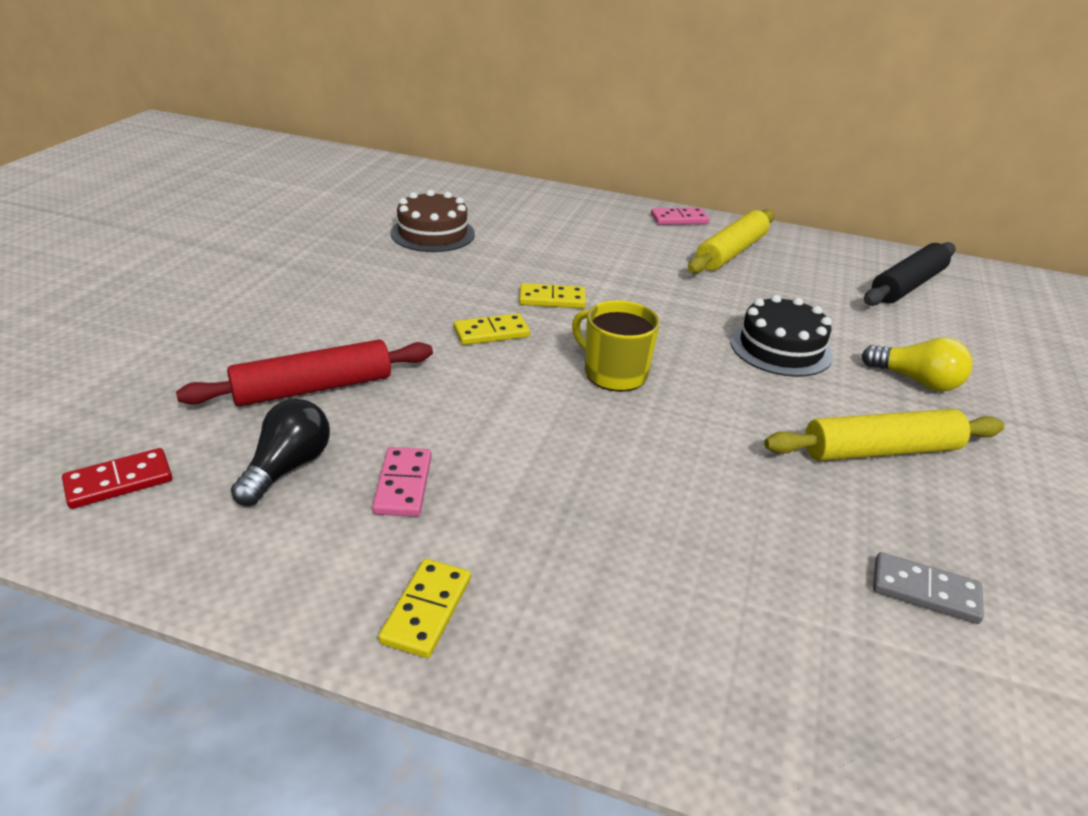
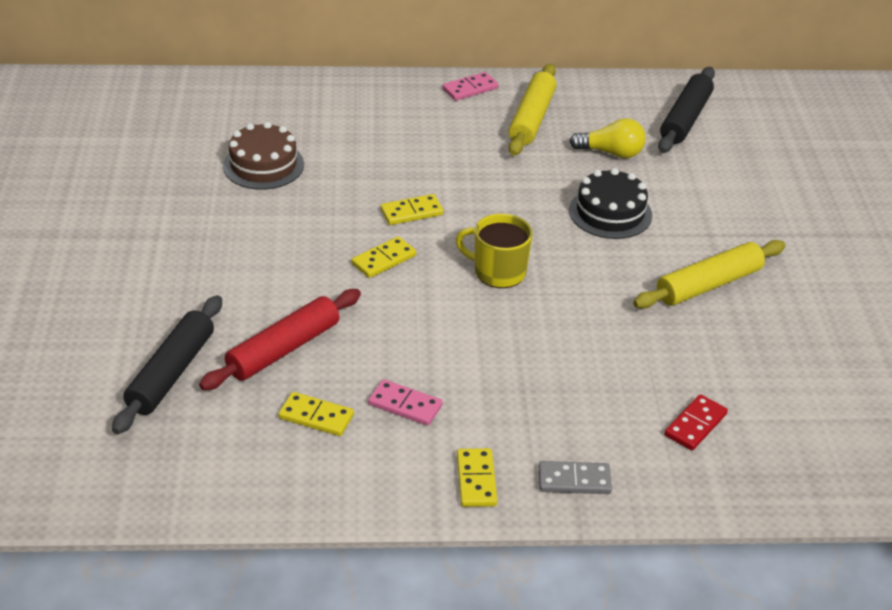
camera: 20 degrees left, 5 degrees up
red domino [62,448,172,509] -> red domino moved to [664,394,728,450]
black light bulb [231,399,330,506] -> yellow domino [278,392,354,436]
pink domino [372,447,431,517] -> pink domino turned 45 degrees counterclockwise [368,379,443,426]
yellow light bulb [861,337,973,392] -> yellow light bulb moved to [569,118,646,158]
grey domino [873,552,984,624] -> grey domino moved to [539,461,612,494]
none -> black rolling pin [112,295,222,434]

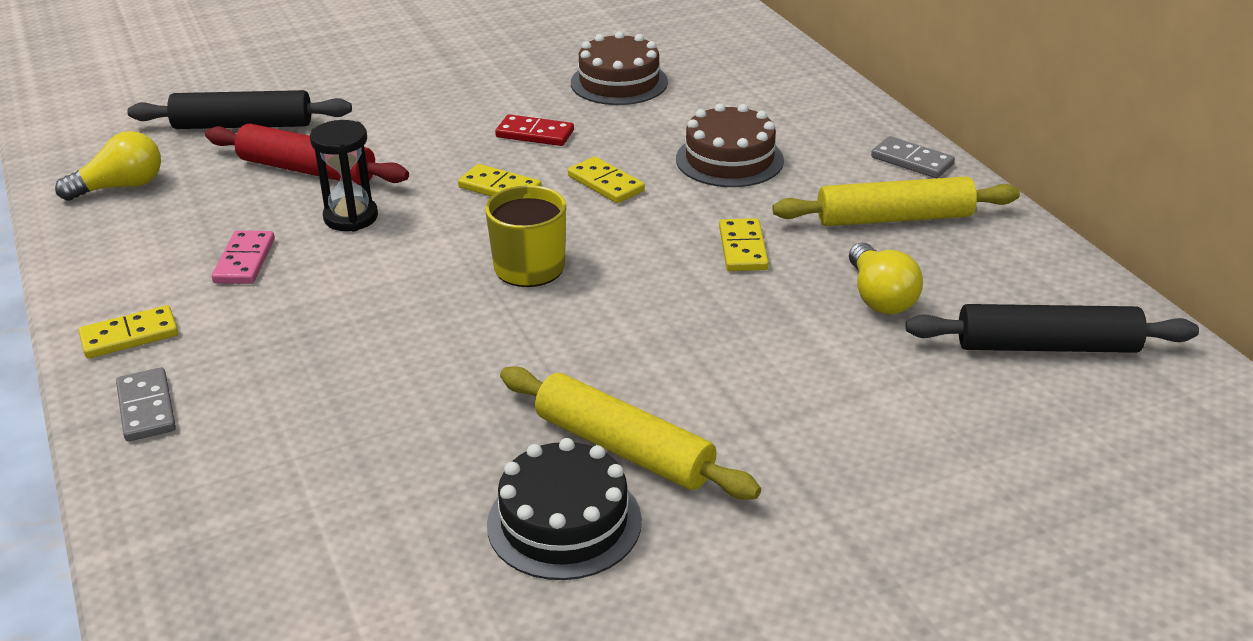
camera: 70 degrees right, 5 degrees down
yellow domino [278,392,354,436] -> yellow domino moved to [719,218,769,271]
pink domino [442,72,499,101] -> grey domino [871,136,955,178]
black cake [569,168,652,239] -> black cake moved to [487,438,642,580]
red domino [664,394,728,450] -> red domino moved to [495,114,574,146]
none -> yellow light bulb [55,131,161,201]
none -> black hourglass [310,120,378,231]
none -> brown cake [676,103,784,187]

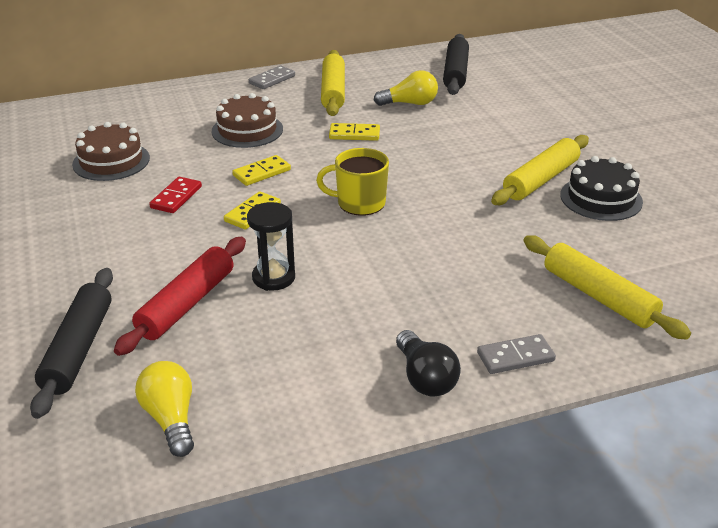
camera: 85 degrees left, 0 degrees up
yellow domino [79,305,178,358] -> black light bulb [396,330,461,397]
pink domino [212,230,275,284] -> none
none -> yellow rolling pin [523,235,691,340]

